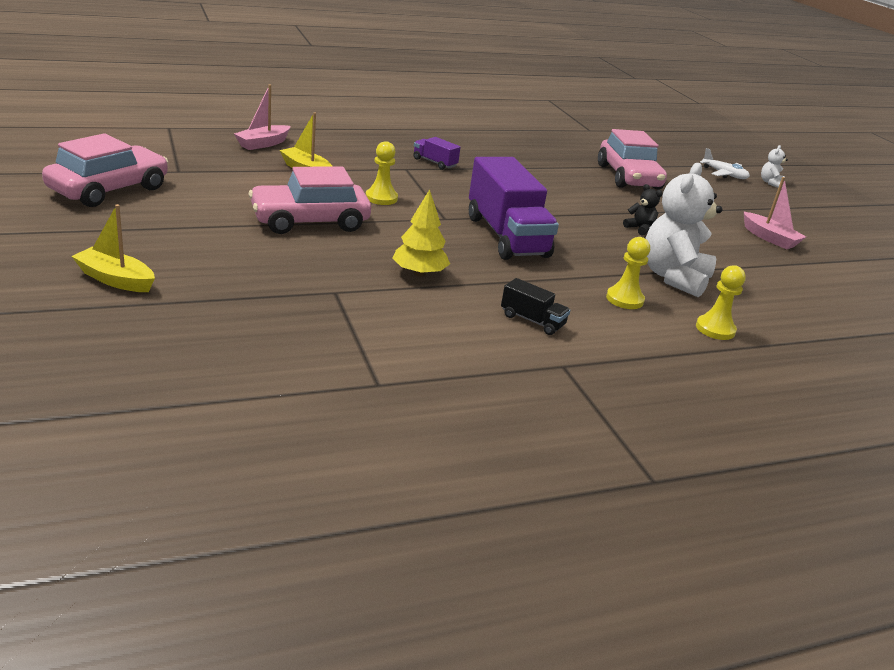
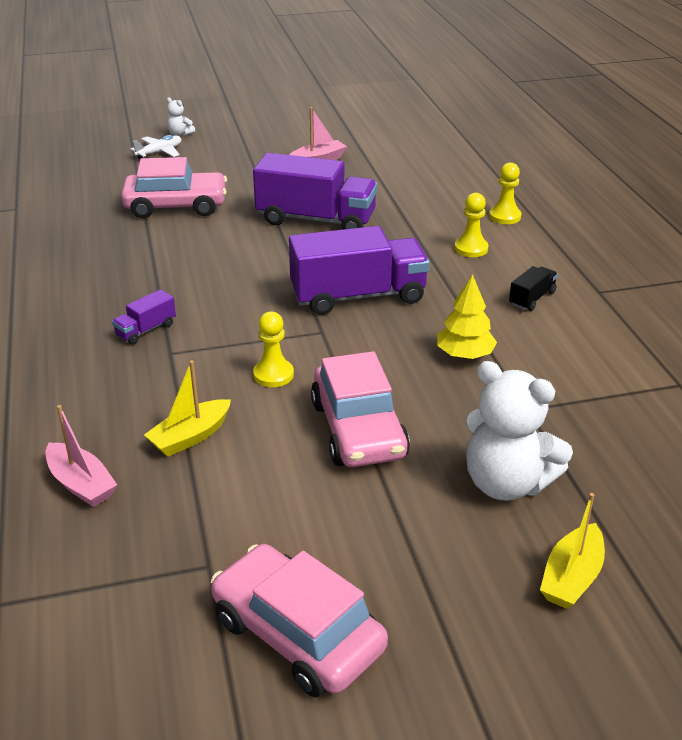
camera: 80 degrees left, 5 degrees up
black teddy bear [623,184,663,236] -> purple truck [253,153,377,229]
white teddy bear [645,163,723,297] -> white teddy bear moved to [466,361,573,501]

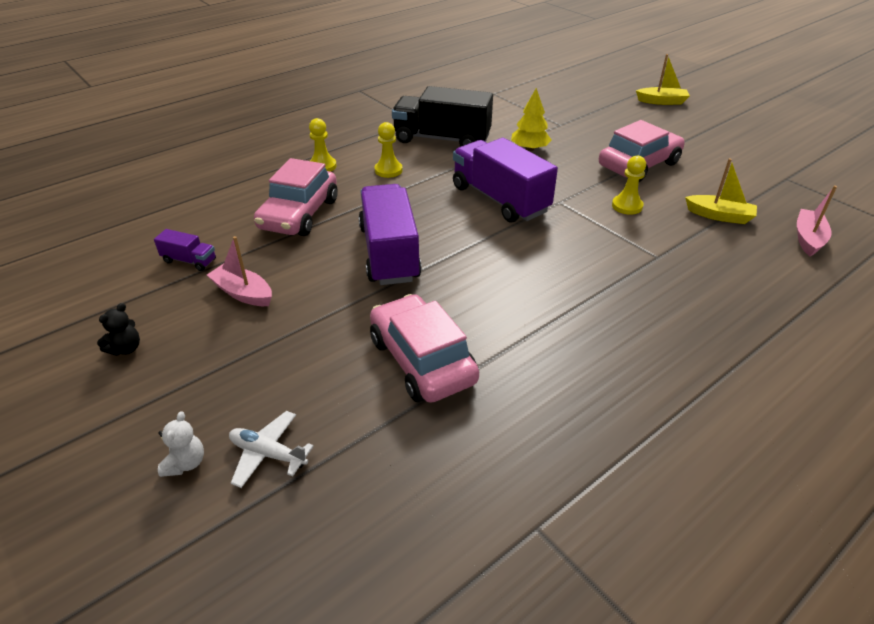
camera: 115 degrees left, 5 degrees up
purple truck [112,289,176,345] -> purple truck moved to [154,229,216,271]
pink car [211,544,388,697] -> pink car moved to [254,158,338,236]
white teddy bear [466,361,573,501] -> none
black truck [509,266,558,311] -> black truck [392,86,493,146], size x2.25
none -> black teddy bear [97,303,140,356]

